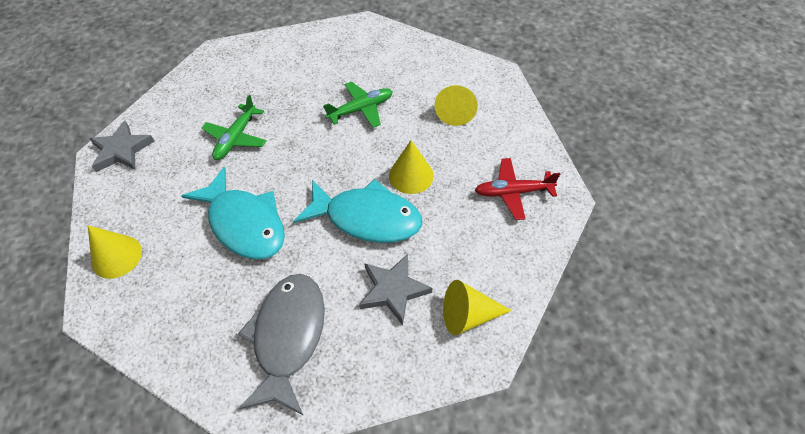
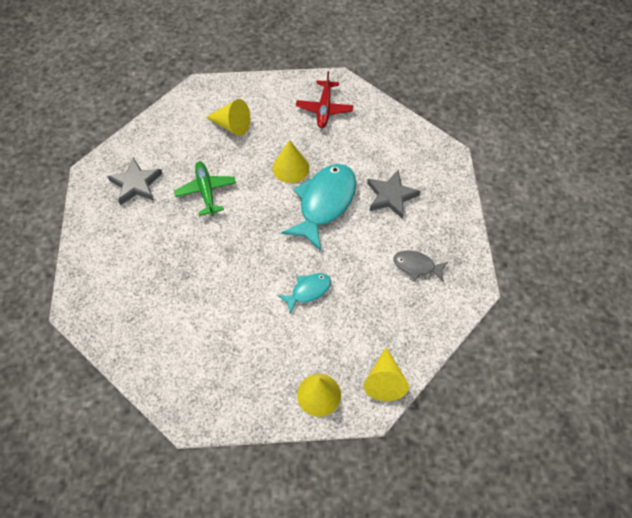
camera: 80 degrees left, 5 degrees up
grey star [89,121,155,172] -> grey star moved to [107,157,163,205]
turquoise fish [182,167,285,259] -> turquoise fish [277,273,331,313], size x0.51
green plane [202,95,267,160] -> none
grey fish [238,274,325,416] -> grey fish [394,250,448,282], size x0.51
yellow cone [443,280,512,335] -> yellow cone moved to [364,347,409,401]

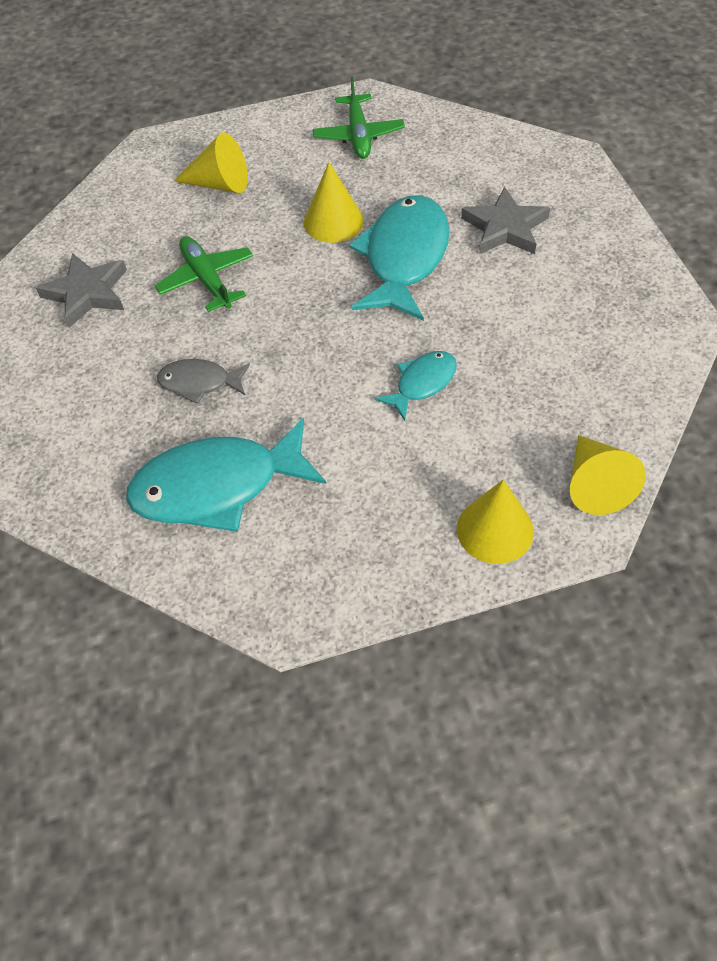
camera: 10 degrees left, 5 degrees down
red plane [296,71,353,128] -> green plane [313,77,405,159]
grey fish [394,250,448,282] -> grey fish moved to [157,359,250,404]
none -> turquoise fish [126,418,326,532]

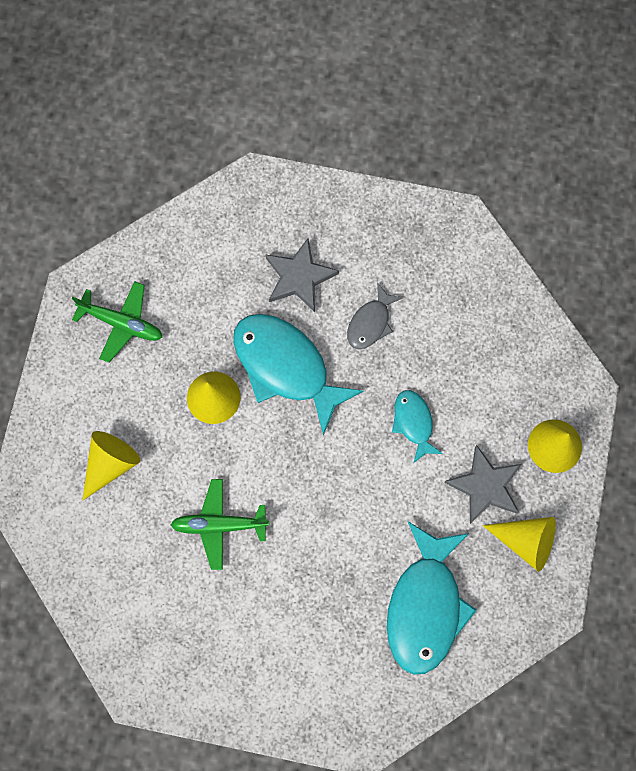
camera: 65 degrees left, 20 degrees up
grey star [36,253,127,328] -> grey star moved to [444,445,521,524]
grey fish [157,359,250,404] -> grey fish moved to [347,282,403,349]
yellow cone [570,435,646,515] -> yellow cone moved to [483,517,556,572]

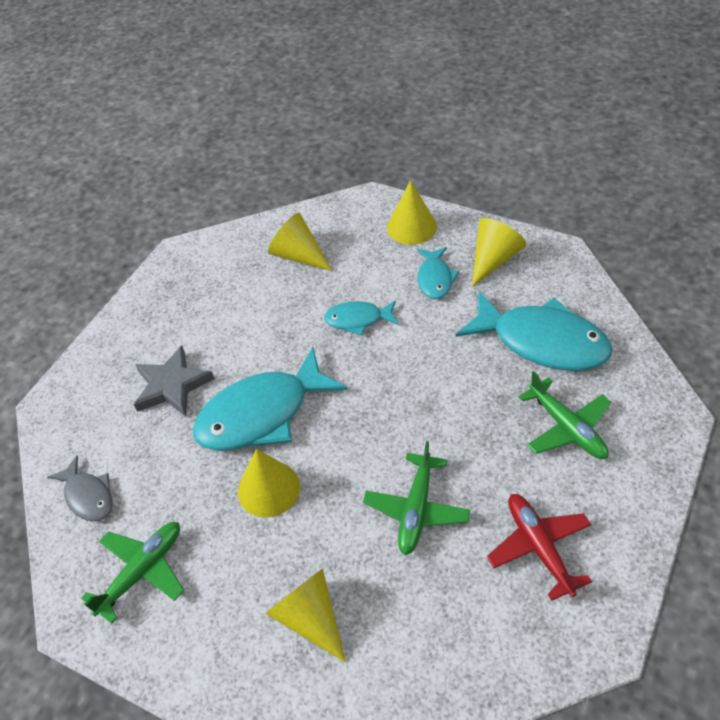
camera: 70 degrees left, 25 degrees down
grey fish [347,282,403,349] -> grey fish moved to [47,456,113,521]
grey star [444,445,521,524] -> turquoise fish [417,247,459,299]
none -> yellow cone [268,213,332,271]
none -> red plane [487,494,592,601]
none -> green plane [519,371,611,459]

